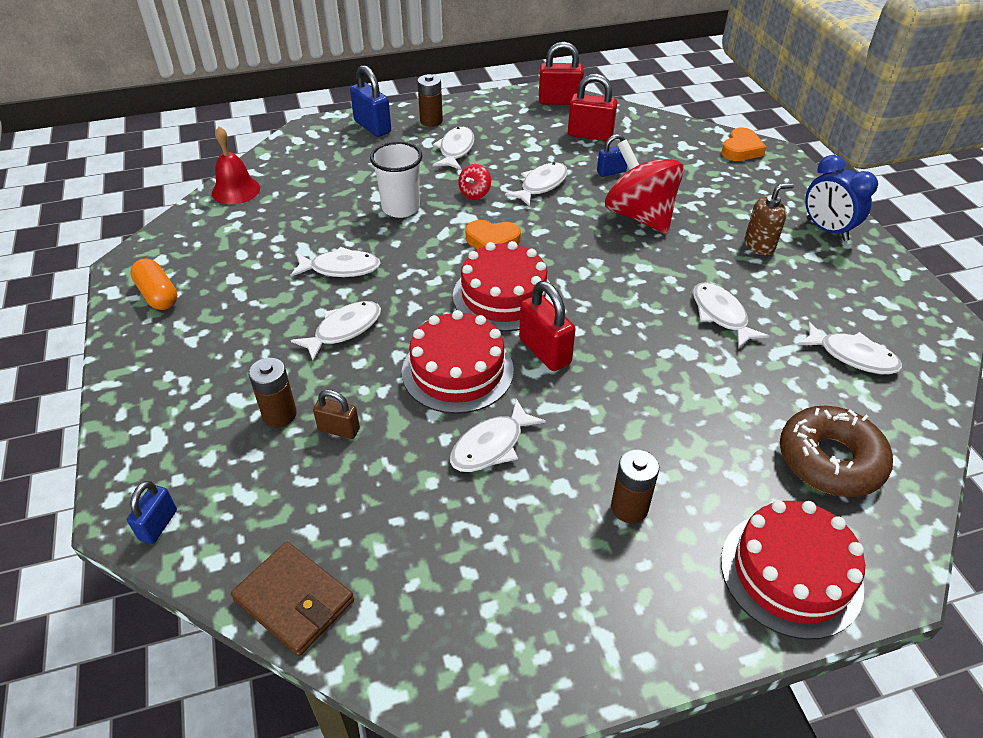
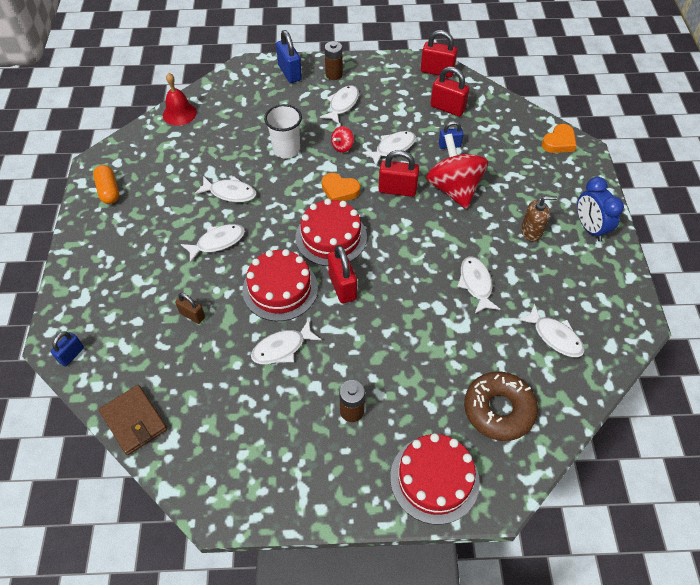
camera: 15 degrees right, 10 degrees up
brown battery [249,358,297,427] -> none
none -> red padlock [379,150,419,197]

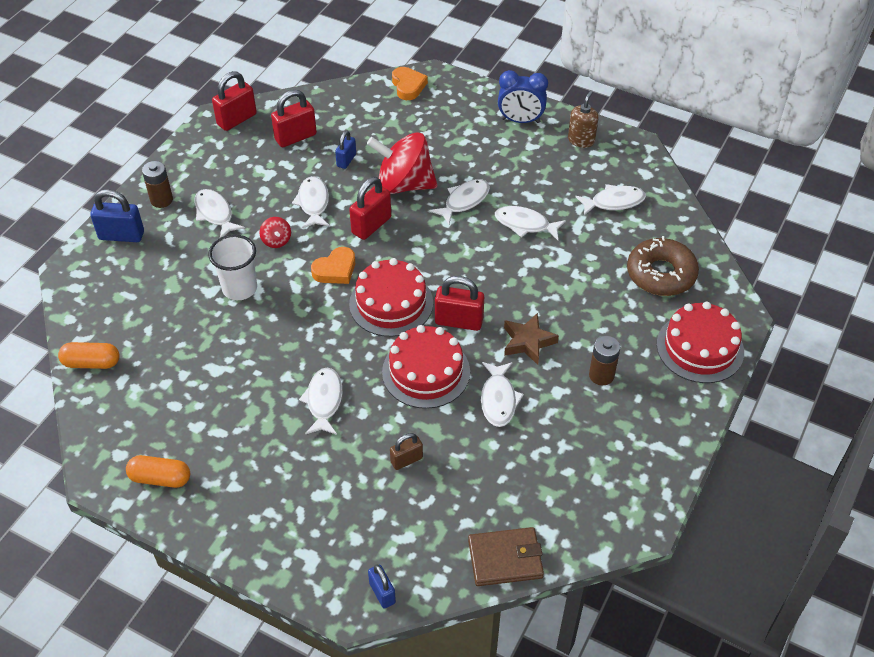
camera: 60 degrees left, 5 degrees down
red bell [163,73,197,126] -> orange capsule [58,342,120,369]
white fish [195,176,257,202] -> white fish moved to [429,179,490,225]
brown soap dispenser [521,196,557,242] -> brown soap dispenser moved to [568,90,598,148]
none -> brown star [504,313,559,365]

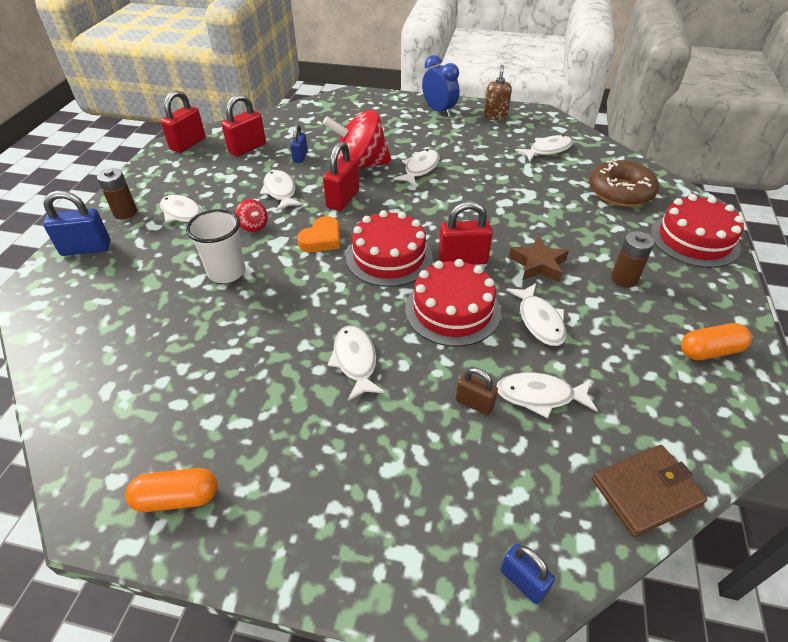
camera: 15 degrees left, 5 degrees down
orange capsule [58,342,120,369] -> orange capsule moved to [681,323,752,360]
brown padlock [390,433,423,470] -> brown padlock turned 75 degrees clockwise [456,368,498,415]
orange heart [392,67,428,100] -> none
white fish [495,206,566,240] -> white fish moved to [497,372,598,418]
blue clock [498,70,548,123] -> blue clock turned 120 degrees counterclockwise [422,55,459,117]

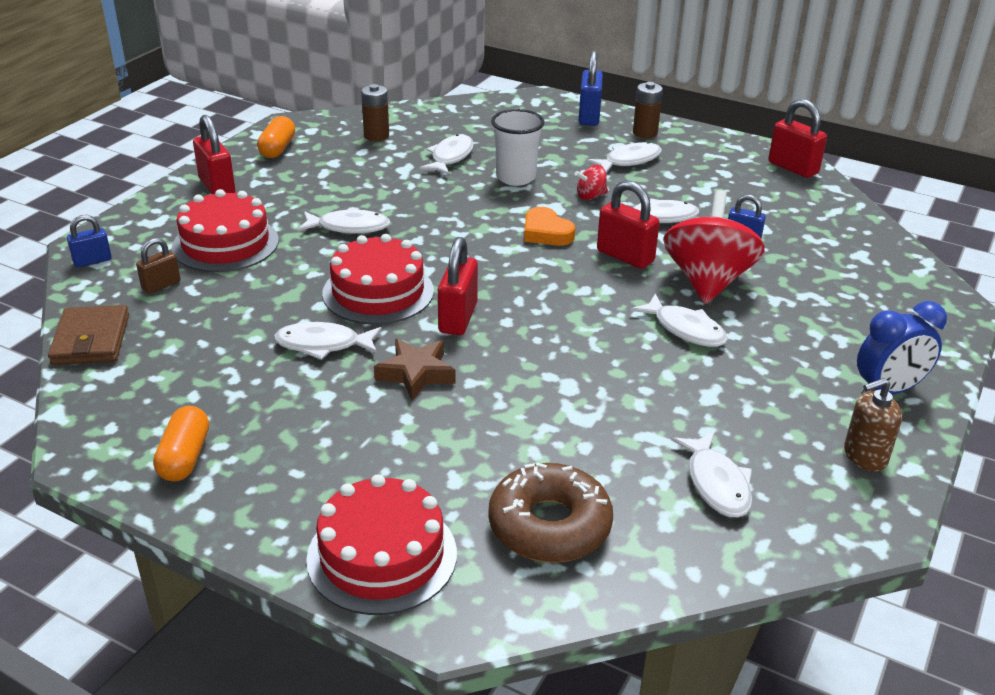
camera: 105 degrees right, 10 degrees down
red padlock [221,94,266,157] -> red padlock moved to [193,115,235,194]
red cake [346,210,433,287] -> red cake moved to [172,189,279,272]
brown padlock [456,368,498,415] -> brown padlock moved to [136,238,180,294]
brown soap dispenser [484,65,512,120] -> brown soap dispenser turned 135 degrees clockwise [844,378,902,471]
white fish [497,372,598,418] -> white fish moved to [419,134,474,175]
brown battery [611,231,654,288] -> brown battery moved to [361,84,389,141]

